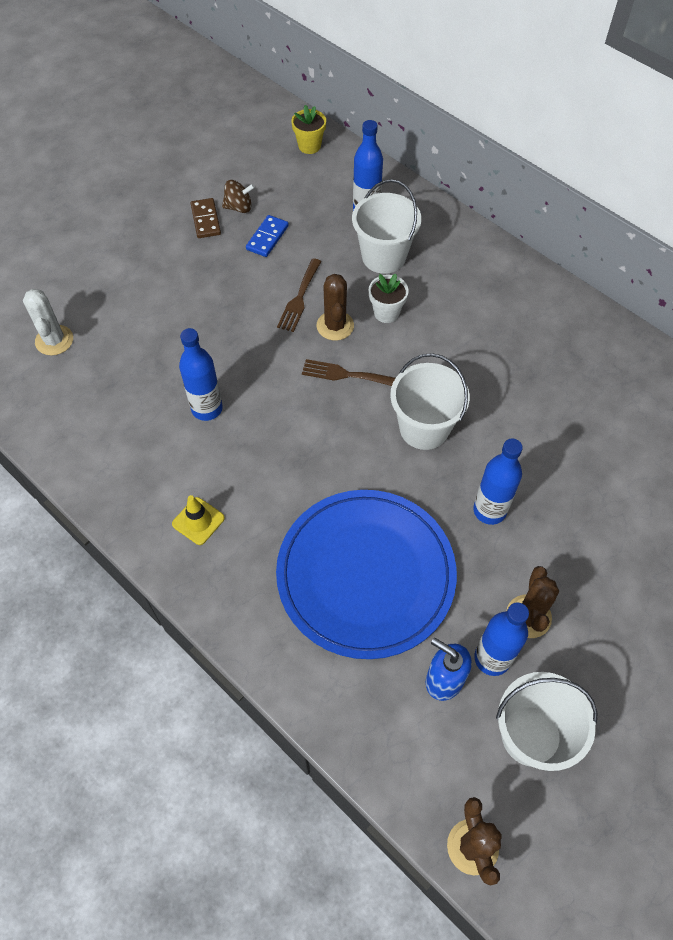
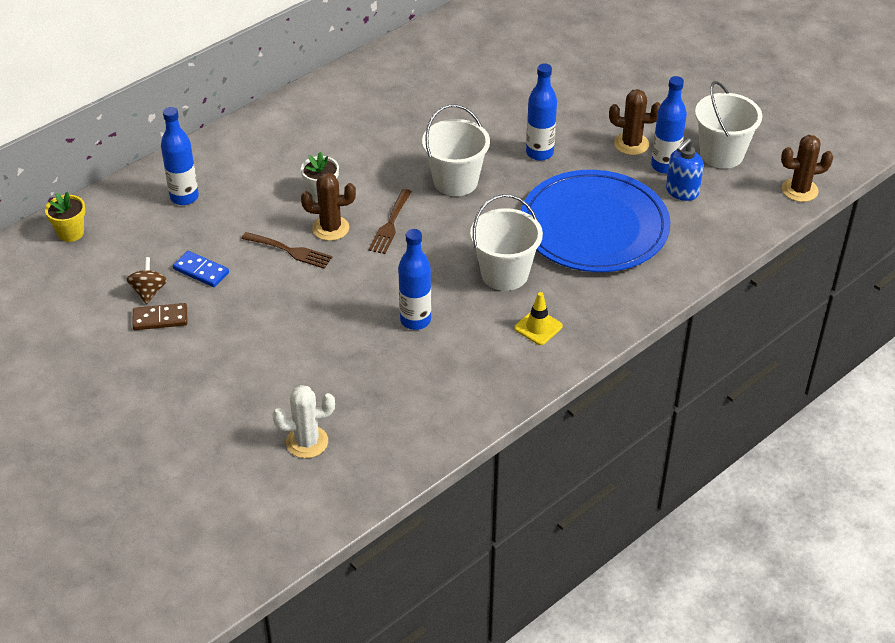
camera: 85 degrees left, 15 degrees down
white bucket [352,179,422,274] -> white bucket moved to [470,194,543,291]

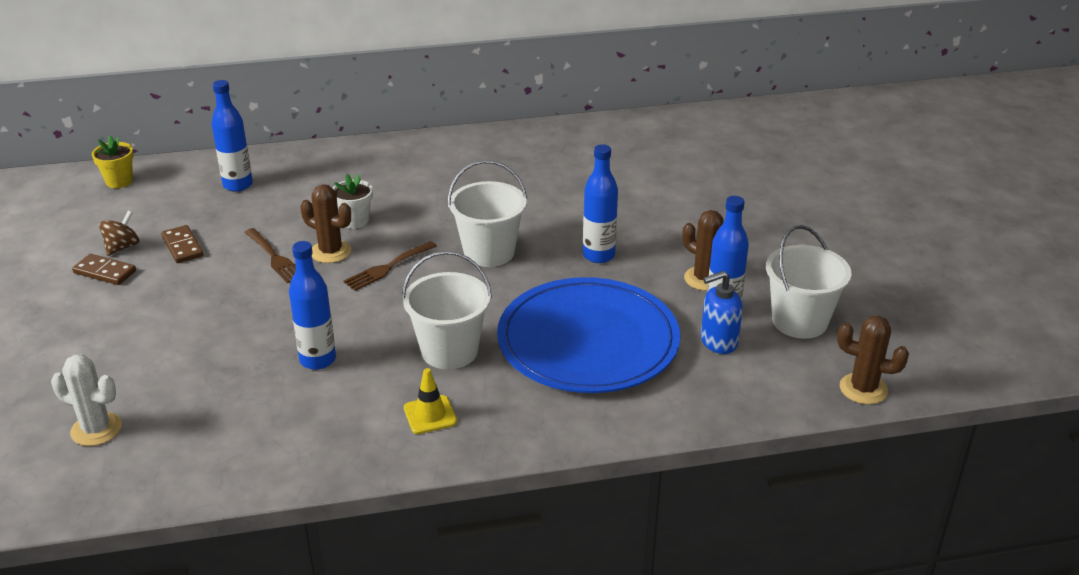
camera: 30 degrees right, 10 degrees down
blue domino [173,251,229,287] -> brown domino [161,225,203,263]

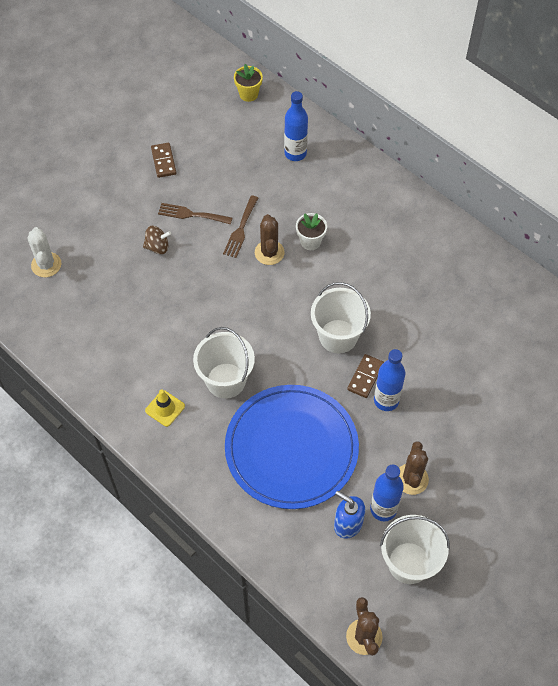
camera: 55 degrees right, 25 degrees up
brown spinning top [99,211,139,256] -> brown spinning top moved to [143,226,171,254]
brown domino [161,225,203,263] -> brown domino moved to [347,354,384,398]
blue bottle [289,241,336,370] -> none
brown fork [343,241,437,291] -> brown fork moved to [158,203,232,224]

